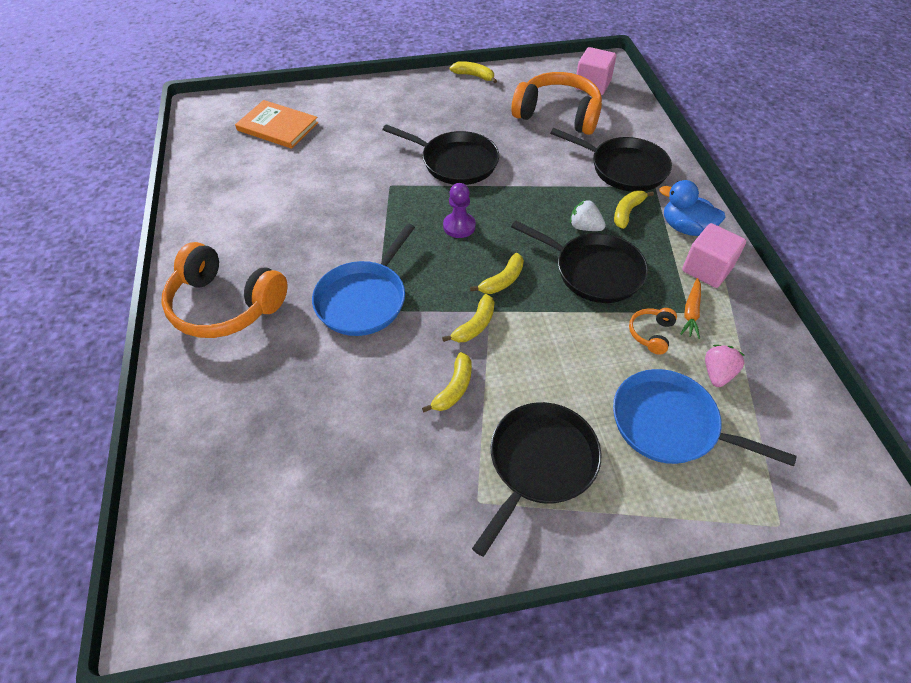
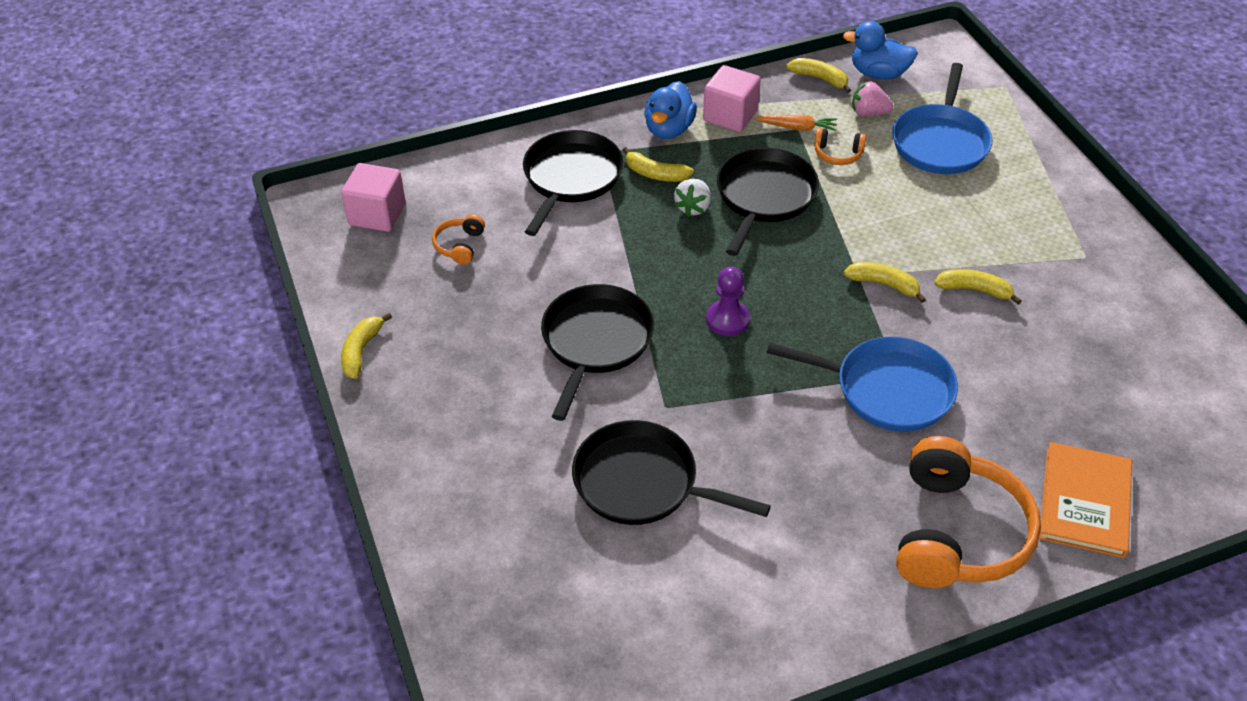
camera: 100 degrees left, 5 degrees down
orange book [235,100,318,149] -> orange book moved to [1039,442,1132,558]
yellow banana [470,253,524,294] -> yellow banana moved to [786,58,851,93]
black pan [472,402,601,557] -> black pan moved to [572,420,771,525]
orange headphones [511,72,602,135] -> orange headphones [432,215,485,265], size x0.43
none -> blue duck [843,21,918,80]

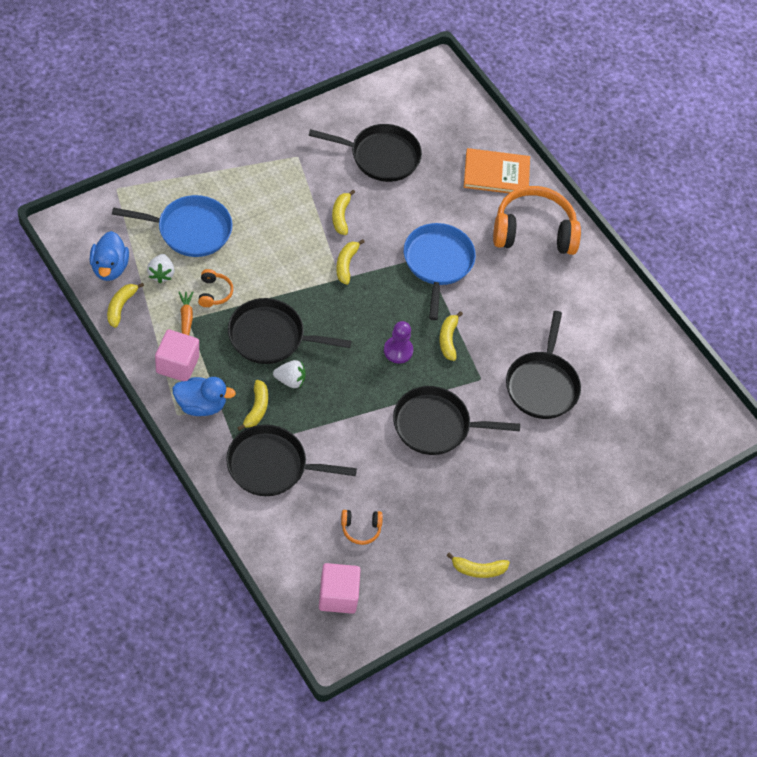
camera: 110 degrees left, 10 degrees up
pink strawberry [852,81,893,116] -> white strawberry [147,254,175,283]
none -> black pan [308,124,422,182]
none -> yellow banana [439,311,463,361]

